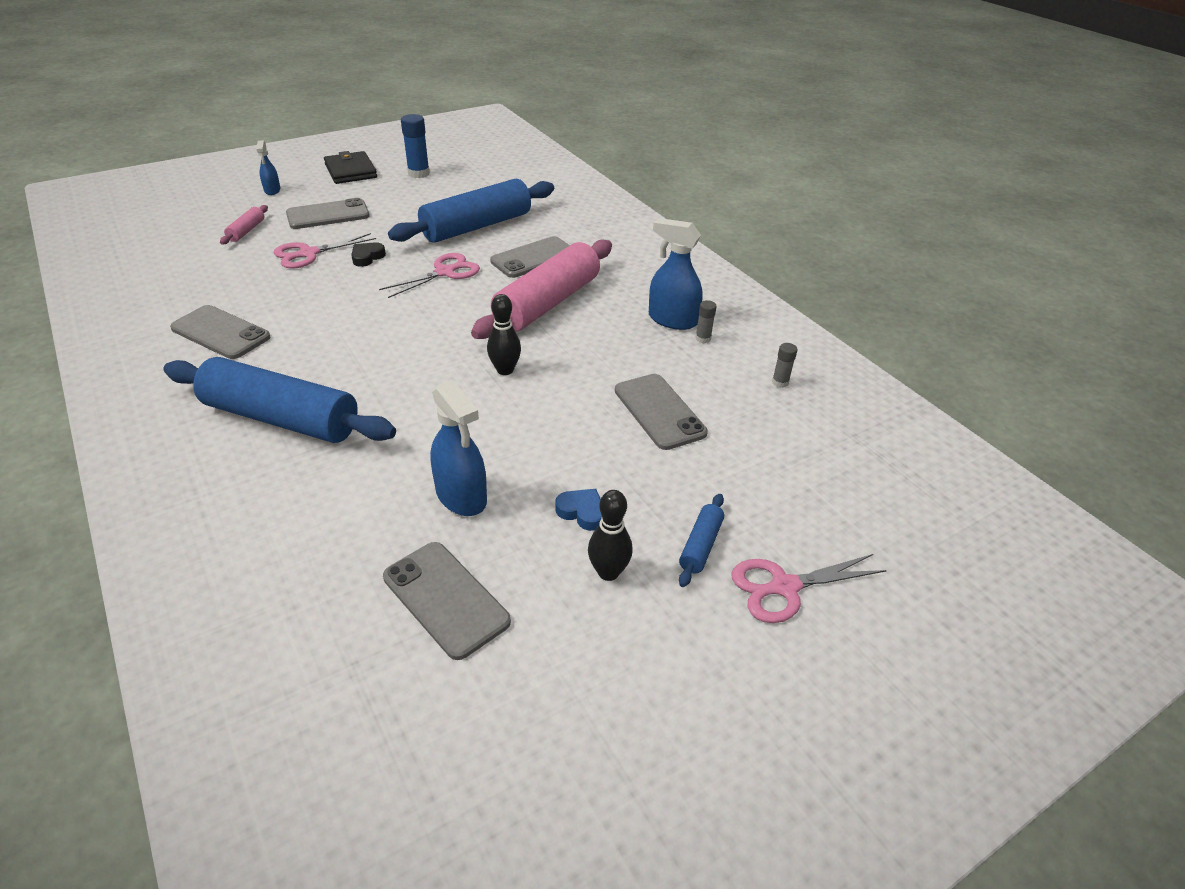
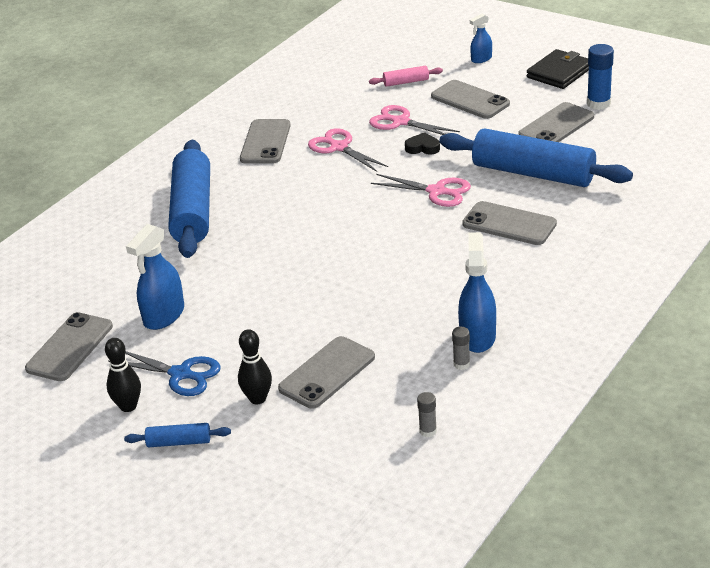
camera: 70 degrees right, 5 degrees down
pink rolling pin [471,239,612,339] -> none
black bowling pin [487,294,521,375] -> black bowling pin moved to [238,329,272,404]
blue heart [556,489,602,531] -> blue scissors [108,351,221,396]
pink scissors [732,554,887,623] -> pink scissors moved to [308,128,388,172]
none -> grey phone [518,102,594,142]

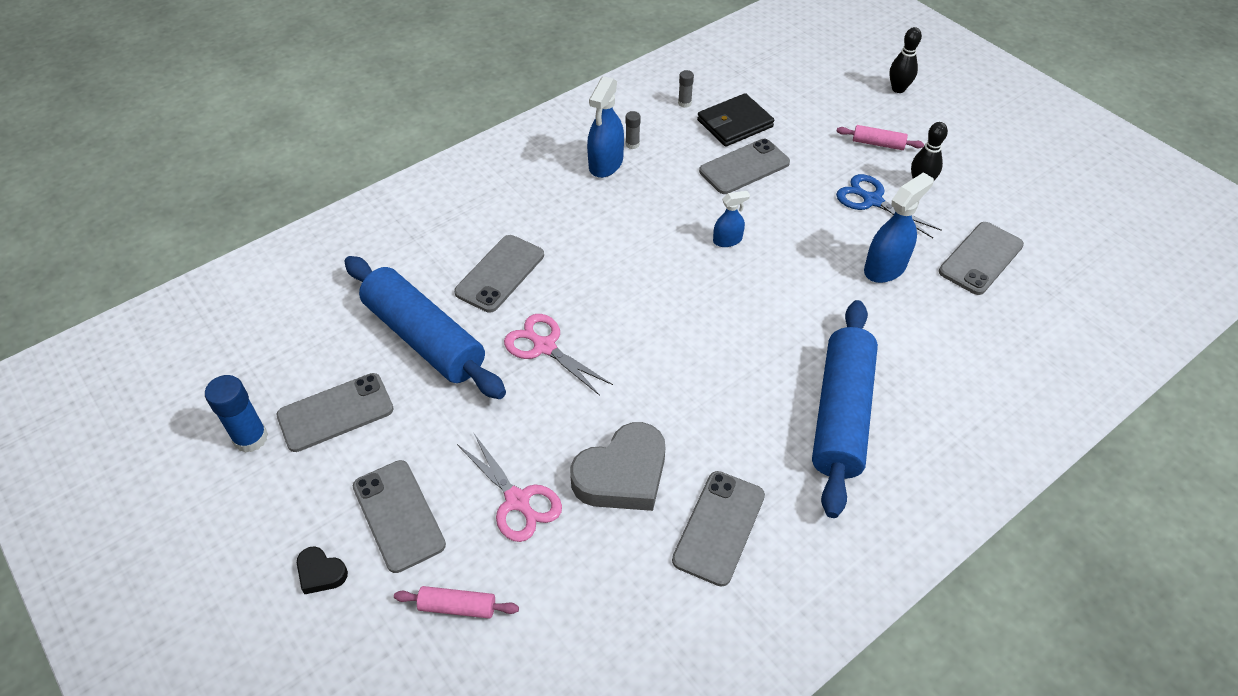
camera: 165 degrees left, 15 degrees up
blue rolling pin [124,423,231,448] -> pink rolling pin [837,125,924,150]
black bowling pin [238,329,272,404] -> black bowling pin moved to [890,27,922,93]
pink scissors [308,128,388,172] -> grey heart [570,422,665,511]
black heart [405,132,440,155] -> black heart moved to [297,546,348,594]
grey phone [462,201,557,245] -> grey phone turned 75 degrees clockwise [454,235,544,313]
blue spray bottle [470,14,492,63] -> blue spray bottle moved to [713,191,750,247]
black wallet [527,49,589,89] -> black wallet moved to [697,93,775,147]

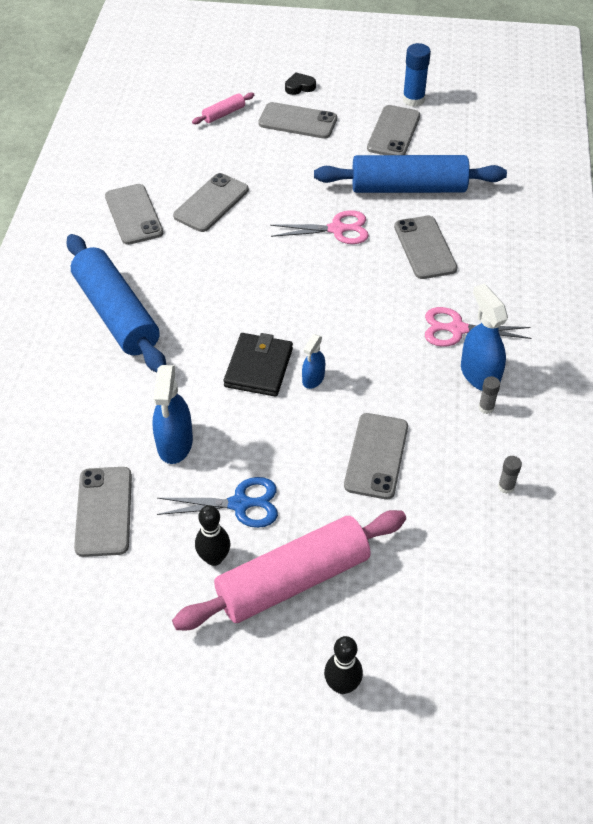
camera: 135 degrees right, 0 degrees up
pink scissors [457,432,562,542] -> pink scissors moved to [425,307,531,347]
grey heart [570,422,665,511] -> grey phone [173,173,249,232]
black wallet [697,93,775,147] -> black wallet moved to [224,333,293,397]
pink rolling pin [837,125,924,150] -> pink rolling pin [172,510,406,630], size x2.37

